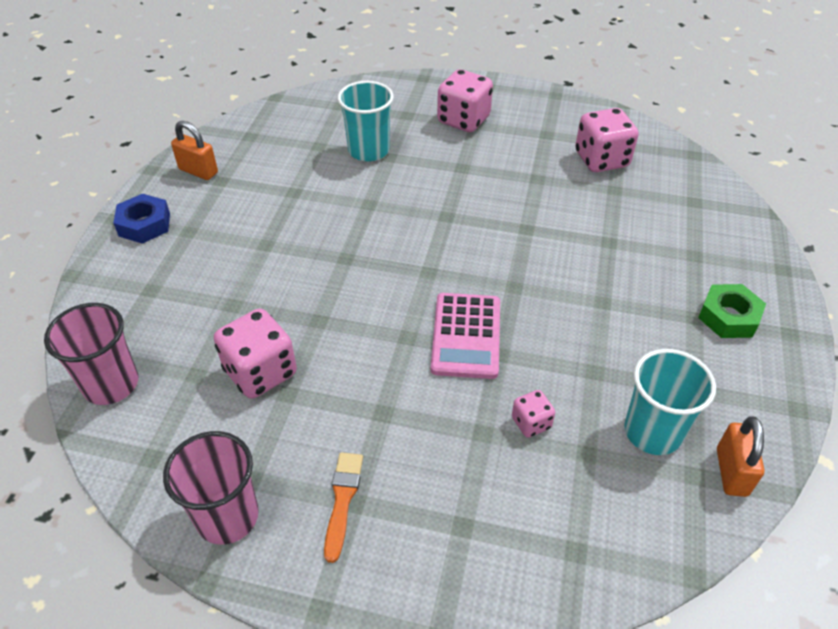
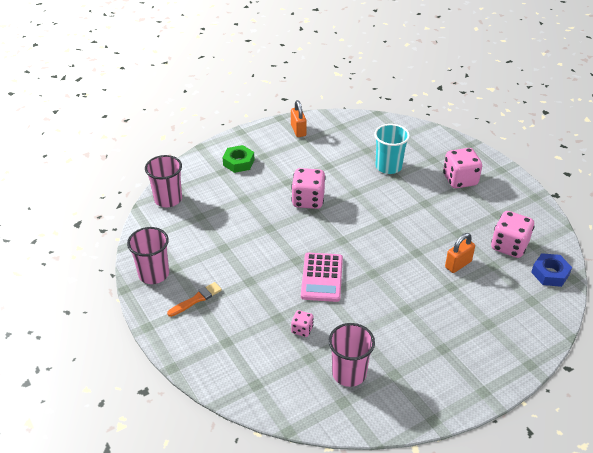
camera: 45 degrees right, 5 degrees down
blue nut [113,194,170,244] -> blue nut moved to [531,253,572,287]
pink dice [214,308,297,399] -> pink dice moved to [291,168,326,209]
pink calculator [431,293,500,379] -> pink calculator turned 45 degrees counterclockwise [301,252,343,302]
turquoise cup [624,349,716,455] -> pink cup [329,323,375,387]
green nut [698,284,766,338] -> green nut moved to [223,145,254,173]
orange padlock [717,417,764,497] -> orange padlock moved to [445,233,475,273]

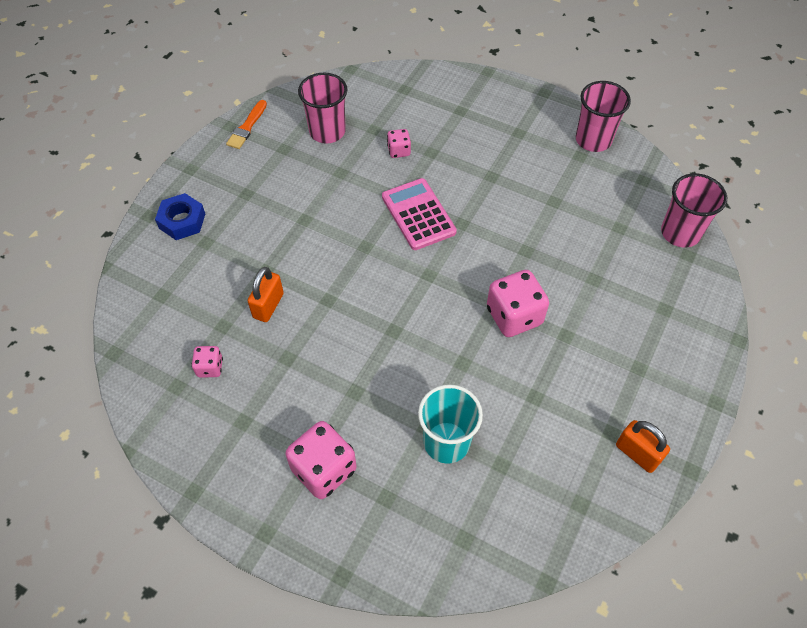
camera: 150 degrees right, 15 degrees up
orange brush [167,282,222,317] -> orange brush moved to [226,100,267,149]
green nut [223,145,254,173] -> none
pink dice [491,211,535,258] -> pink dice [191,346,223,378], size x0.52
blue nut [531,253,572,287] -> blue nut moved to [155,193,205,240]

